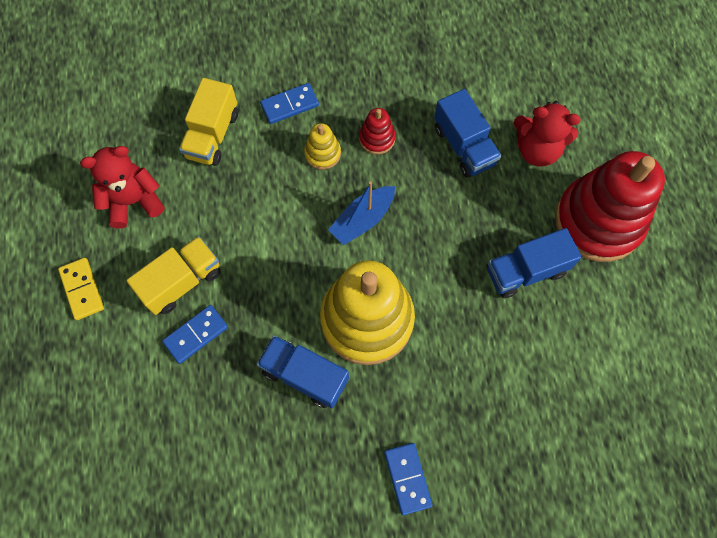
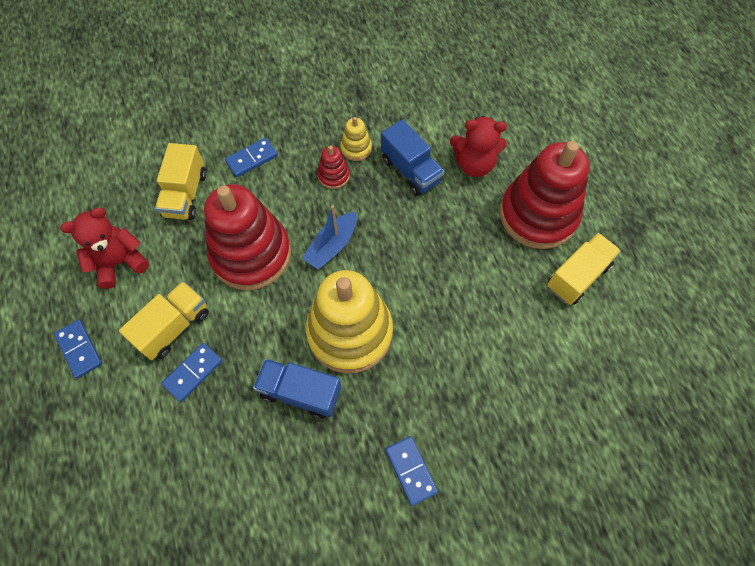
camera: 10 degrees left, 5 degrees down
yellow domino [58,258,104,320] -> blue domino [54,320,102,378]
yellow stacking toy [304,123,341,170] -> yellow stacking toy moved to [340,117,372,161]
blue truck [487,228,582,298] -> none
none -> red stacking toy [204,184,291,290]
none -> yellow truck [547,233,621,305]

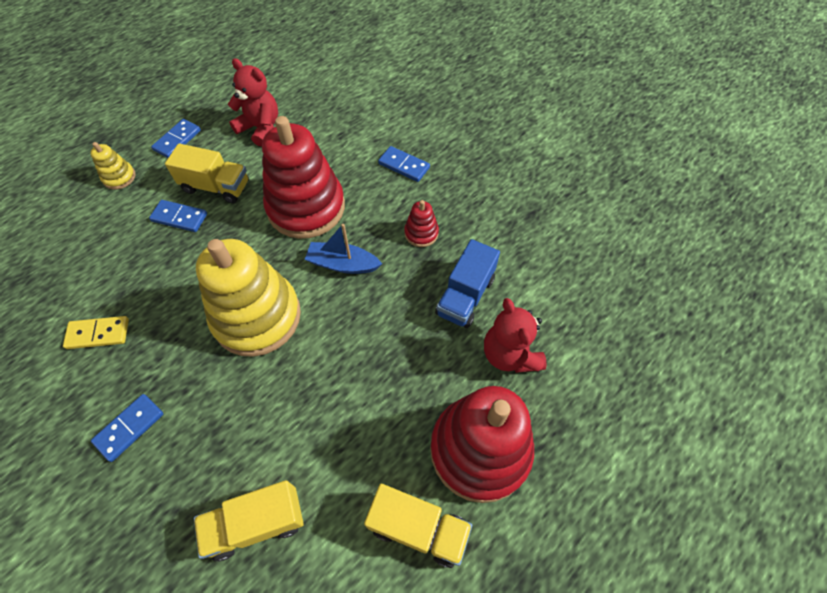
camera: 65 degrees right, 5 degrees down
yellow truck [155,143,206,220] -> yellow truck moved to [194,480,304,561]
blue truck [253,359,342,419] -> none
yellow stacking toy [340,117,372,161] -> yellow stacking toy moved to [90,142,136,190]
none -> yellow domino [63,316,129,349]

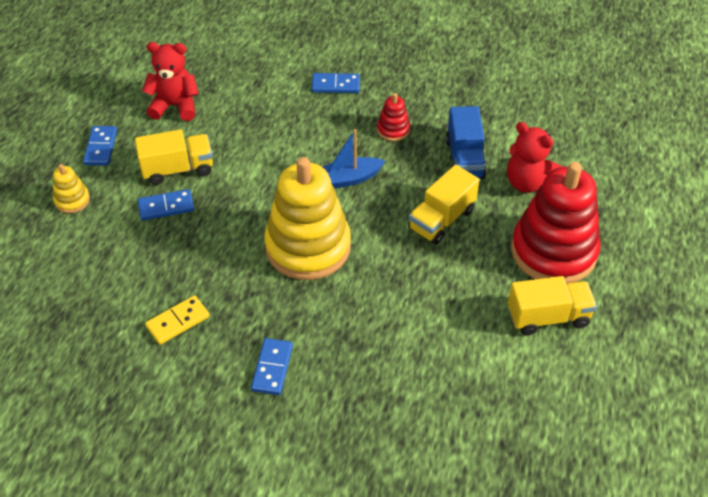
camera: 30 degrees left, 10 degrees down
yellow truck [194,480,304,561] -> yellow truck moved to [408,165,479,245]
red stacking toy [262,116,345,239] -> none

